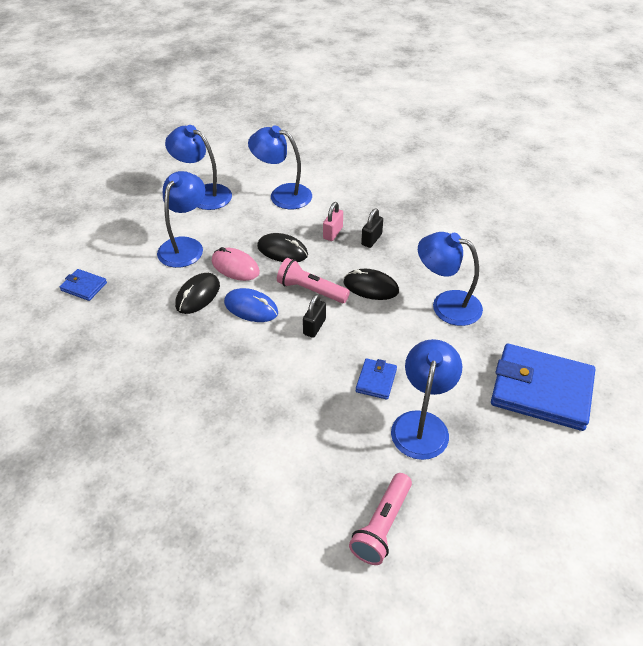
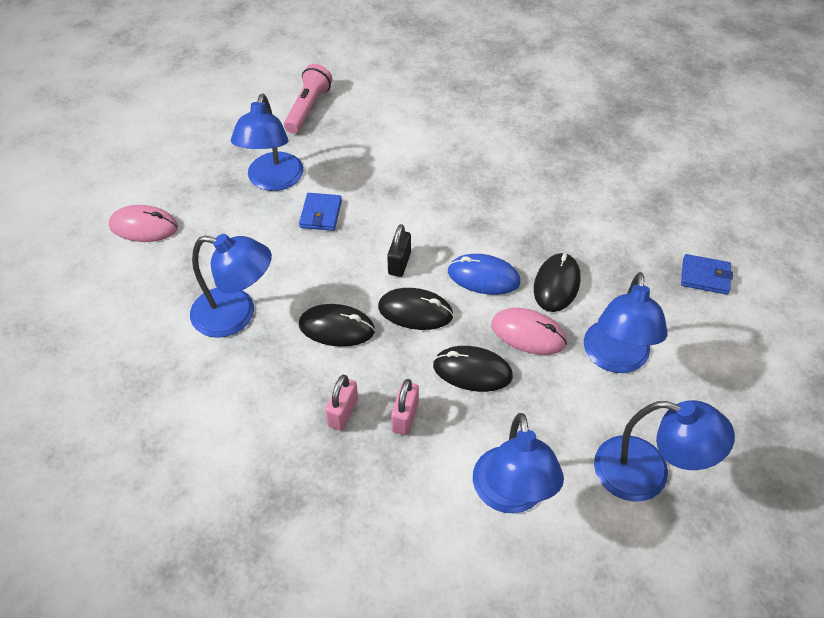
camera: 170 degrees right, 5 degrees up
blue lamp [248,125,312,209] -> blue lamp turned 75 degrees clockwise [473,413,564,513]
pink flashlight [277,258,350,303] -> black mouse [378,288,453,330]
black padlock [361,208,383,248] -> pink padlock [325,375,358,431]
blue wallet [491,344,595,431] -> pink mouse [109,205,178,242]

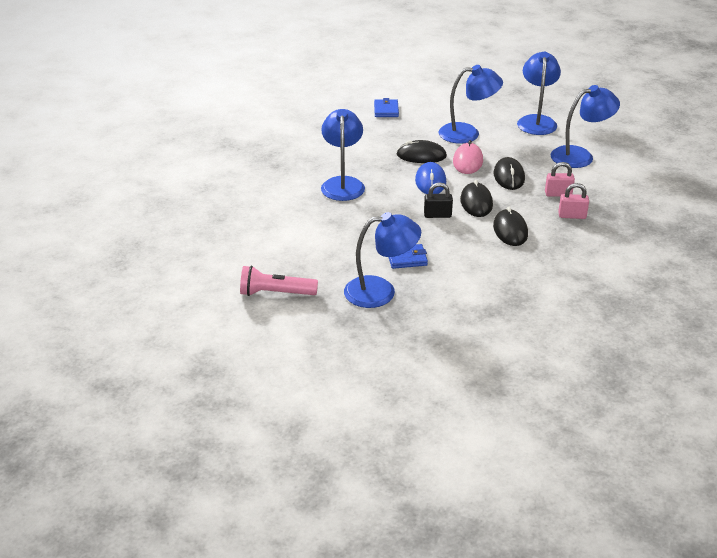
camera: 105 degrees left, 15 degrees down
pink mouse [109,205,178,242] -> none
blue lamp [190,234,272,338] -> blue lamp moved to [321,109,365,201]

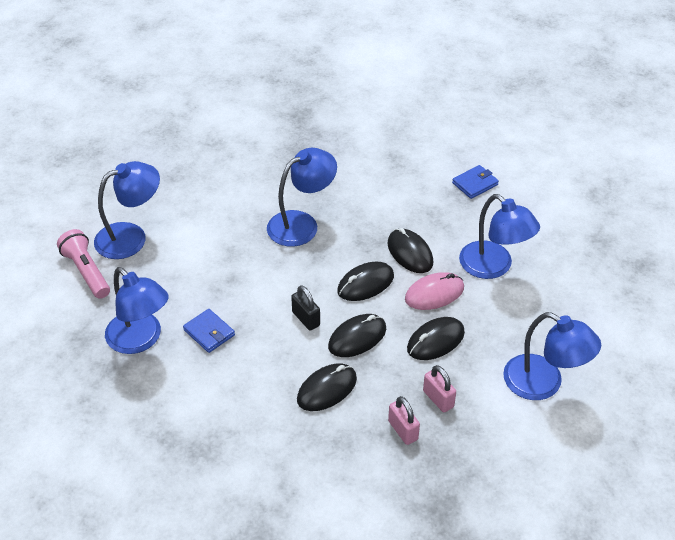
camera: 55 degrees right, 10 degrees up
blue mouse [415,162,446,194] -> black mouse [337,262,394,301]
blue lamp [517,51,561,135] -> blue lamp moved to [94,161,160,259]

